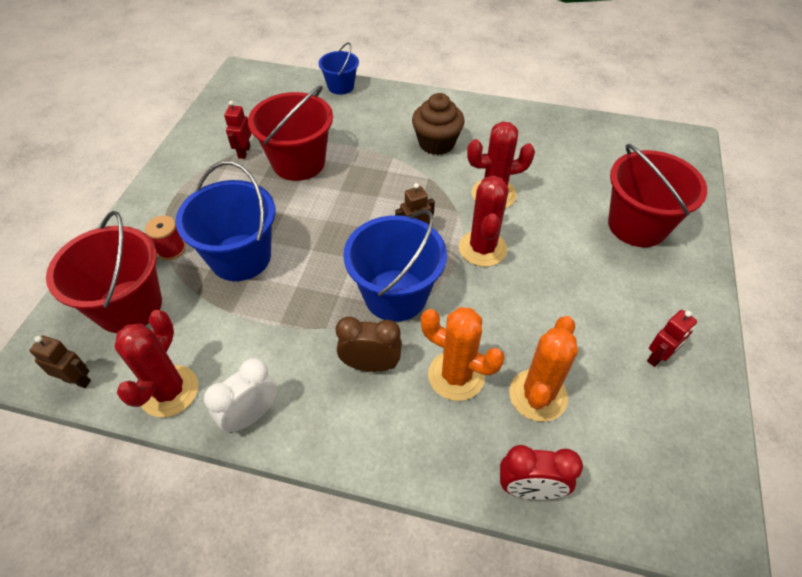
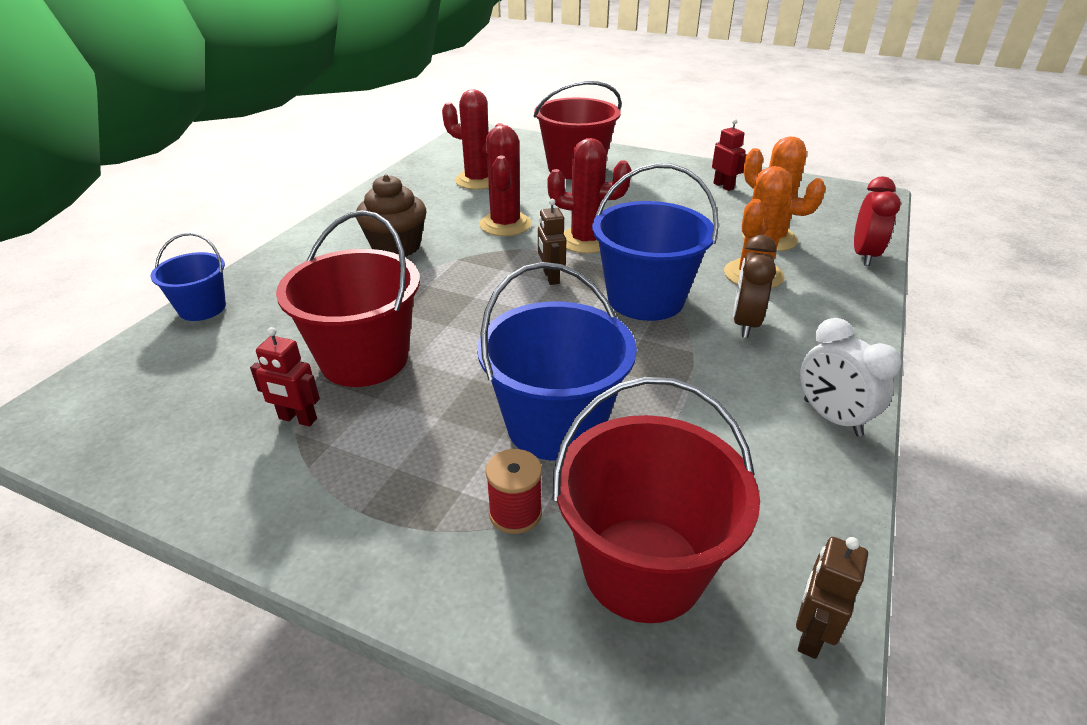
camera: 80 degrees left, 15 degrees down
red cactus [115,310,198,417] -> red cactus moved to [442,89,503,190]

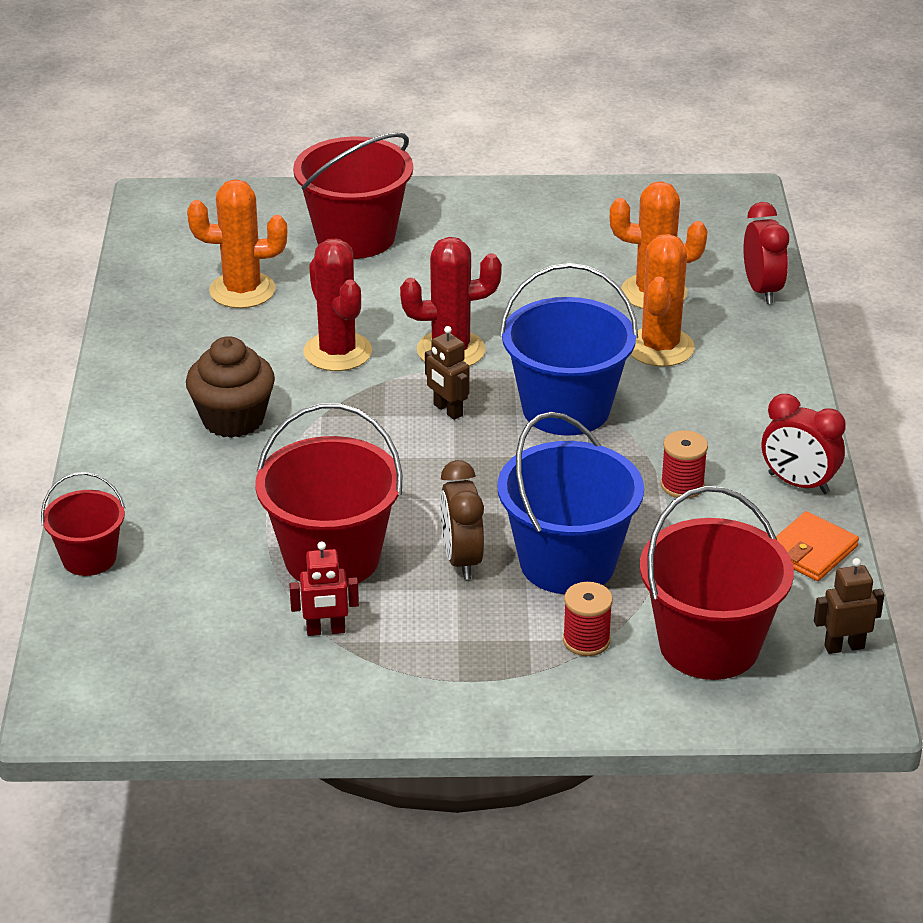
camera: 25 degrees left, 0 degrees up
blue bucket [151,233,226,321] -> red bucket [41,472,125,576]
red cactus [442,89,503,190] -> orange cactus [187,179,287,308]
red robot [712,119,747,191] -> none
brown clock [733,235,776,338] -> brown clock moved to [440,460,484,580]
brown robot [796,537,868,659] -> brown robot turned 75 degrees clockwise [814,558,884,654]
white clock [800,318,902,436] -> red clock [762,394,846,494]
none -> red spool [661,430,708,499]
none -> orange wallet [776,511,859,581]

